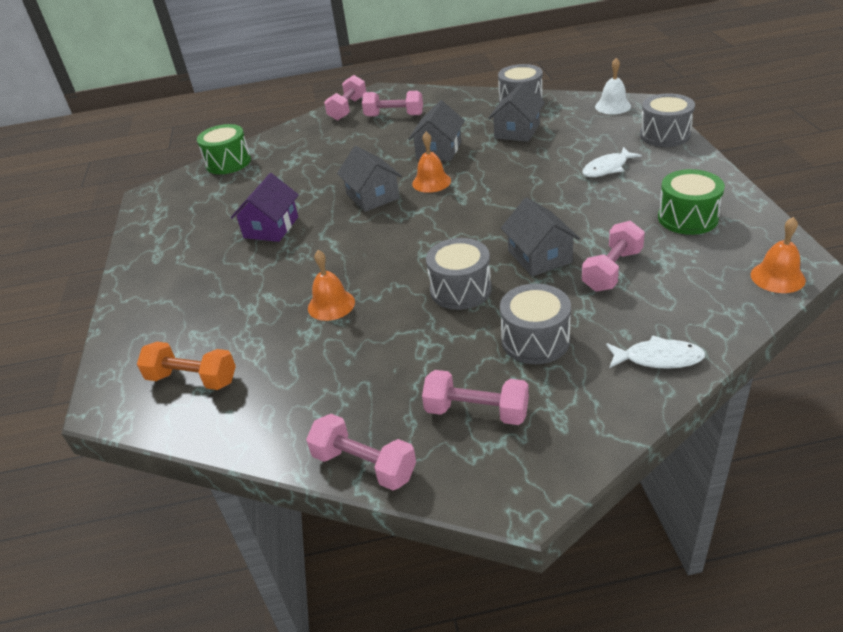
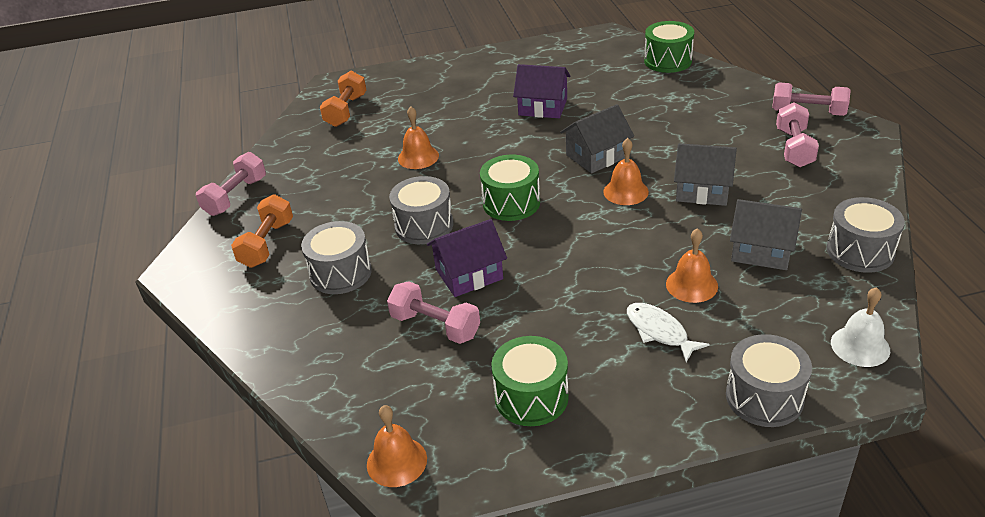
camera: 85 degrees right, 0 degrees up
pink dumbbell [422,370,529,425] -> orange dumbbell [231,194,293,268]
grey house [501,197,580,276] -> purple house [427,219,507,297]
white fish [606,335,706,369] -> none
none -> green drum [480,155,540,221]
none -> orange bell [666,228,718,303]

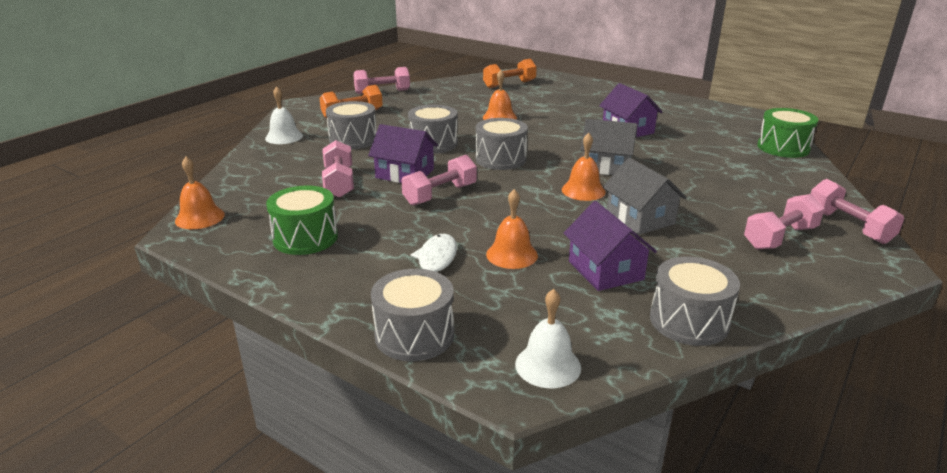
camera: 45 degrees right, 10 degrees down
green drum [480,155,540,221] -> grey drum [476,118,528,170]
grey house [730,199,802,270] -> purple house [564,201,657,291]
none -> white bell [265,86,303,144]
none -> pink dumbbell [401,155,477,206]

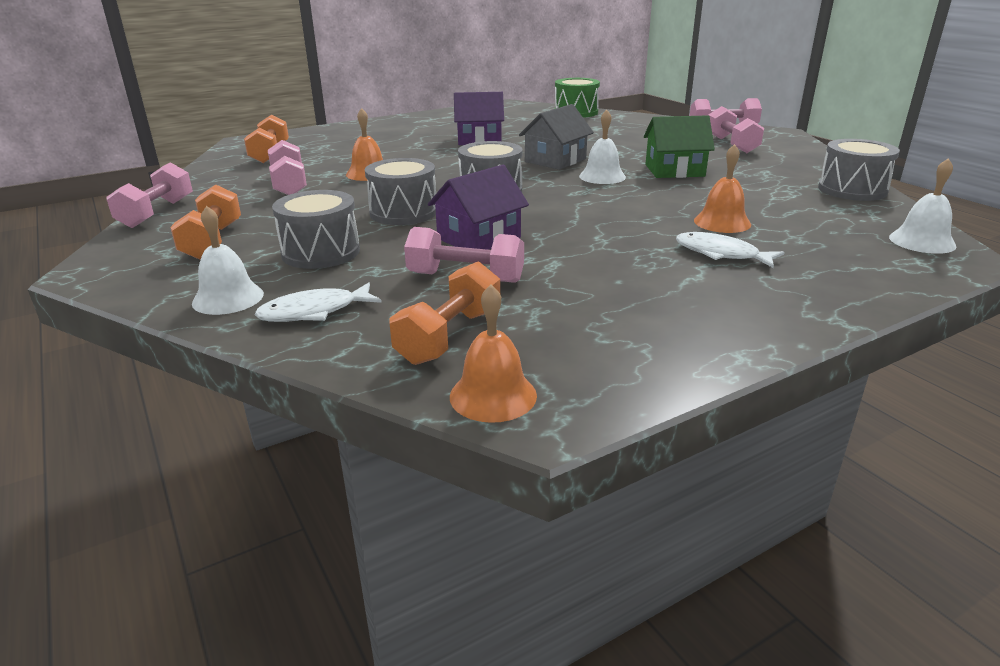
camera: 65 degrees left, 0 degrees up
green drum [266,186,338,255] -> none
grey drum [371,269,454,361] -> none
pink dumbbell [401,155,477,206] -> pink dumbbell moved to [268,140,307,195]
orange bell [562,133,606,201] -> white bell [579,110,626,184]
purple house [564,201,657,291] -> none
grey house [603,158,687,235] -> green house [644,115,715,178]
none -> white fish [255,283,382,322]
none -> orange dumbbell [390,261,500,365]

